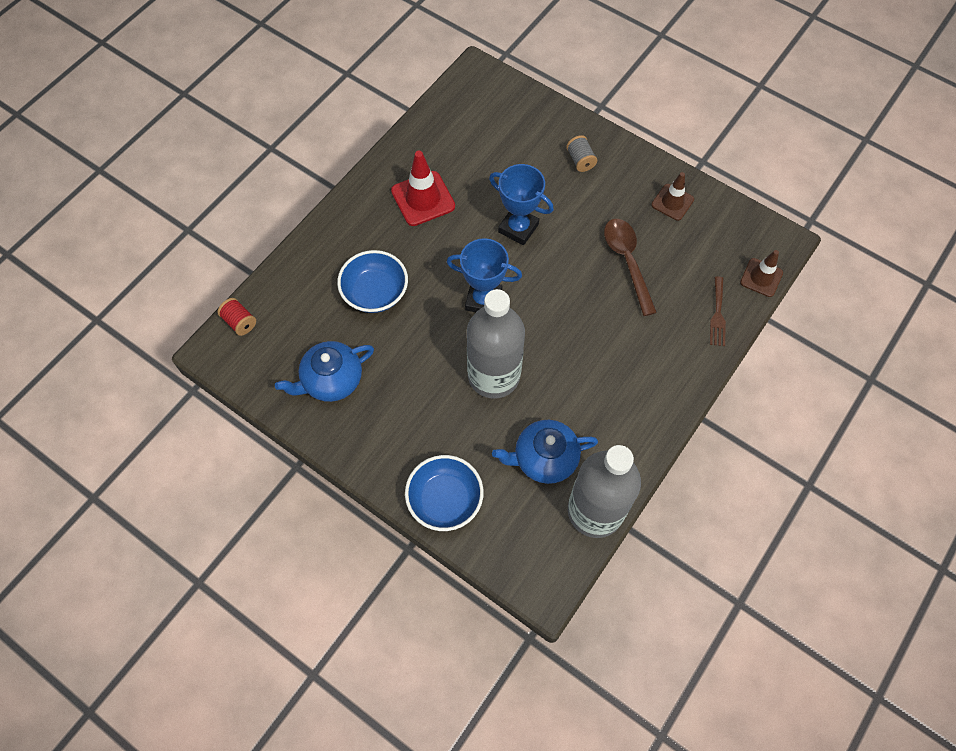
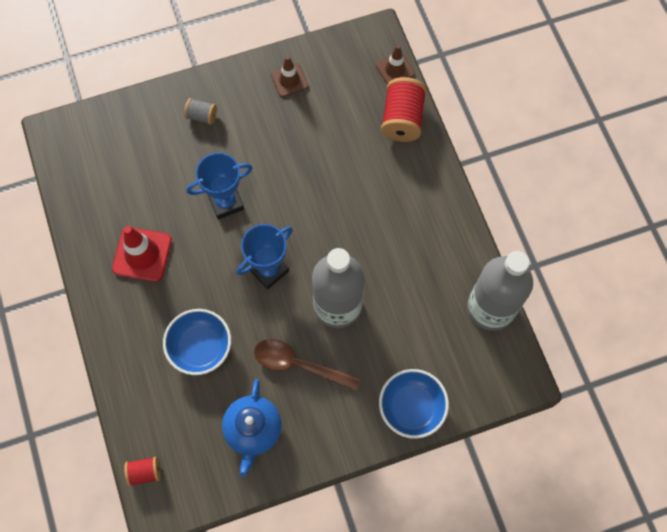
camera: 55 degrees left, 5 degrees up
blue teapot [492,420,598,484] -> none
brown spoon [604,219,657,316] -> brown spoon moved to [254,339,361,391]
brown fork [710,276,726,346] -> red spool [381,77,427,142]

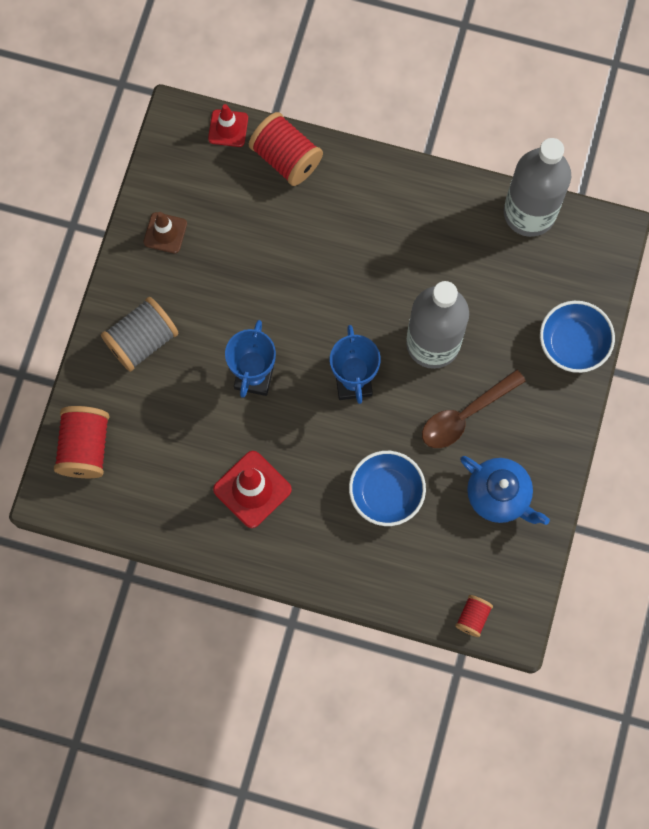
camera: 55 degrees left, 5 degrees up
grey spool [184,98,217,125] -> grey spool [101,297,179,372], size x1.88
brown traffic cone [376,45,415,85] -> red traffic cone [208,104,248,147]
none -> red spool [54,406,109,478]

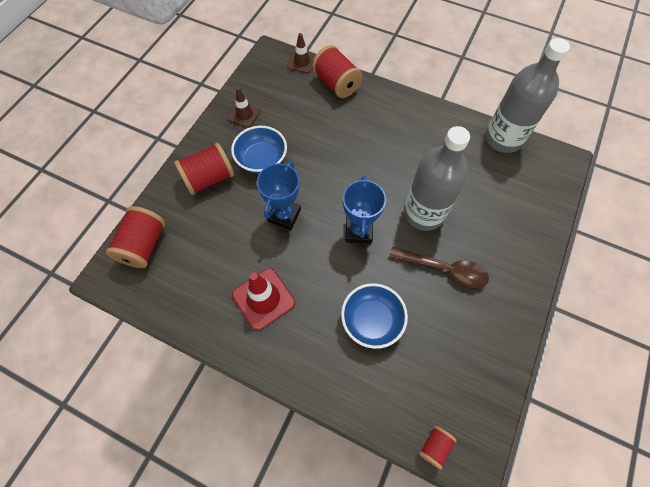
camera: 10 degrees right, 10 degrees down
grey spool [101,297,179,372] -> red spool [174,143,234,195]
red traffic cone [208,104,248,147] -> brown traffic cone [287,33,316,73]
brown spoon [422,369,526,448] -> brown spoon turned 135 degrees counterclockwise [389,246,489,288]
blue teapot [460,456,550,525] -> none
blue bowl [540,301,615,373] -> blue bowl moved to [231,126,287,173]

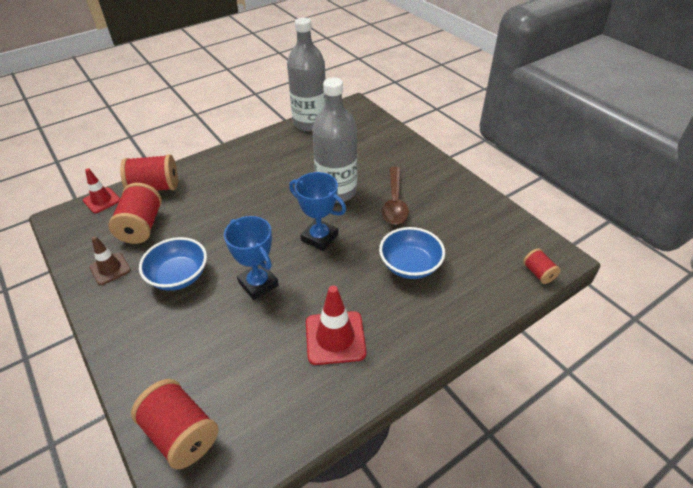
camera: 60 degrees left, 20 degrees down
red spool [174,143,234,195] -> red spool moved to [108,183,162,244]
brown traffic cone [287,33,316,73] -> red traffic cone [83,168,120,213]
brown spoon [389,246,489,288] -> brown spoon turned 135 degrees clockwise [382,167,409,224]

